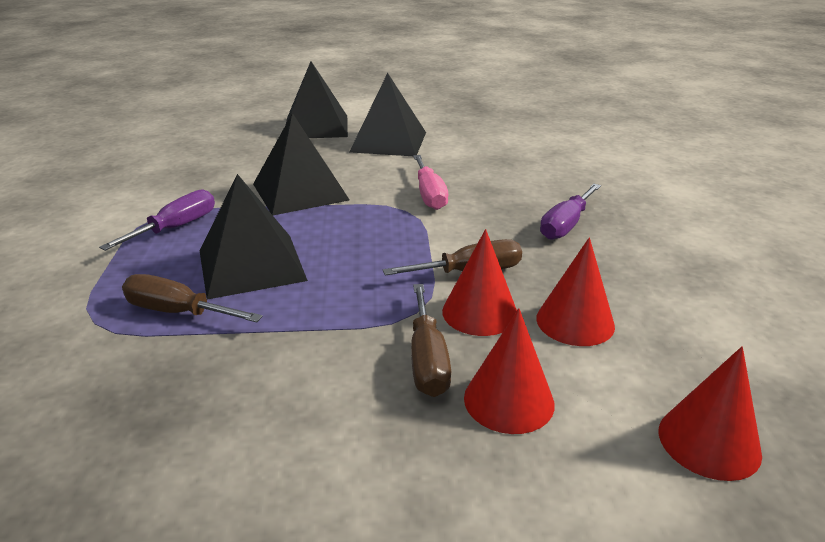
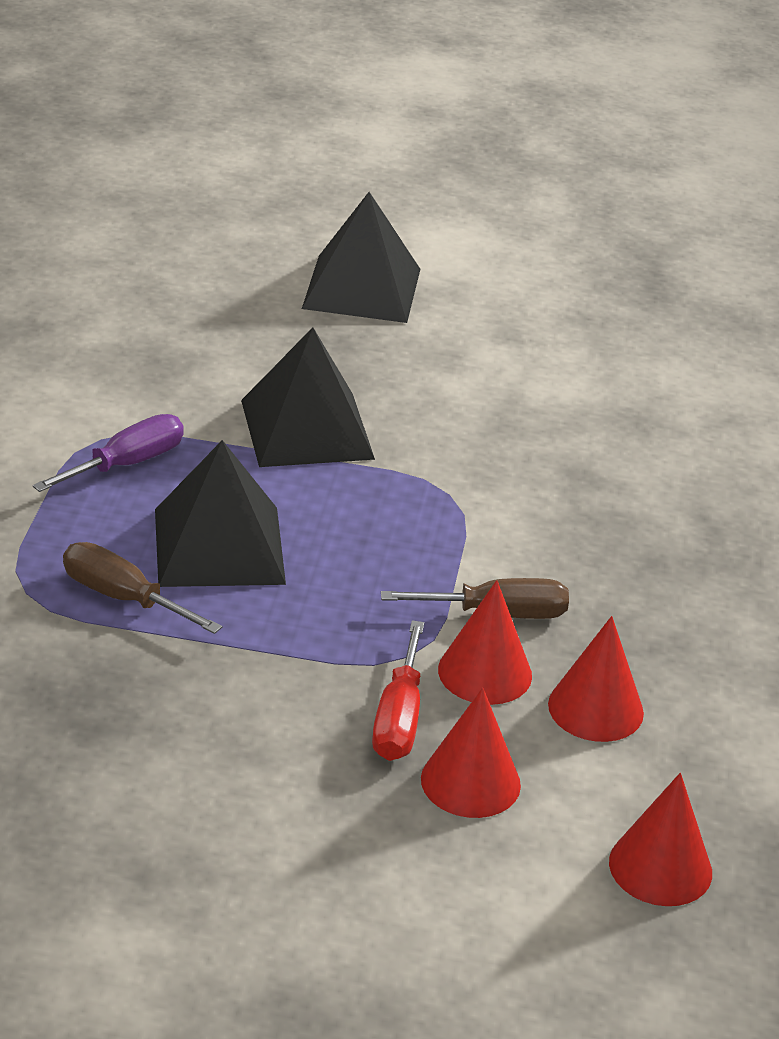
camera: 10 degrees right, 5 degrees up
black pyramid [349,73,426,156] -> none
brown screwdriver [411,284,451,397] -> red screwdriver [372,620,424,761]
pink screwdriver [413,155,448,210] -> none
purple screwdriver [540,184,601,240] -> none

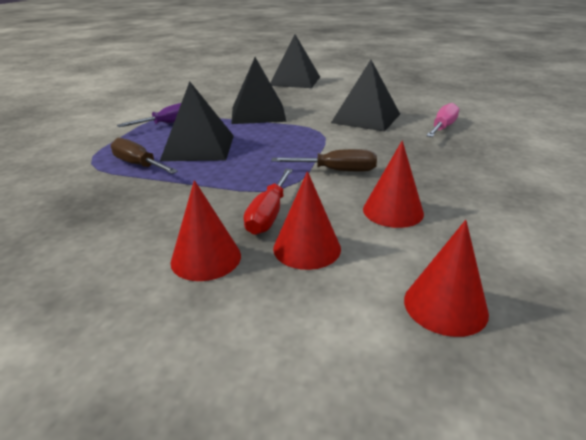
camera: 10 degrees right, 5 degrees down
red cone [438,580,532,705] -> red cone moved to [170,180,241,281]
none -> black pyramid [331,60,400,132]
none -> pink screwdriver [426,103,459,137]

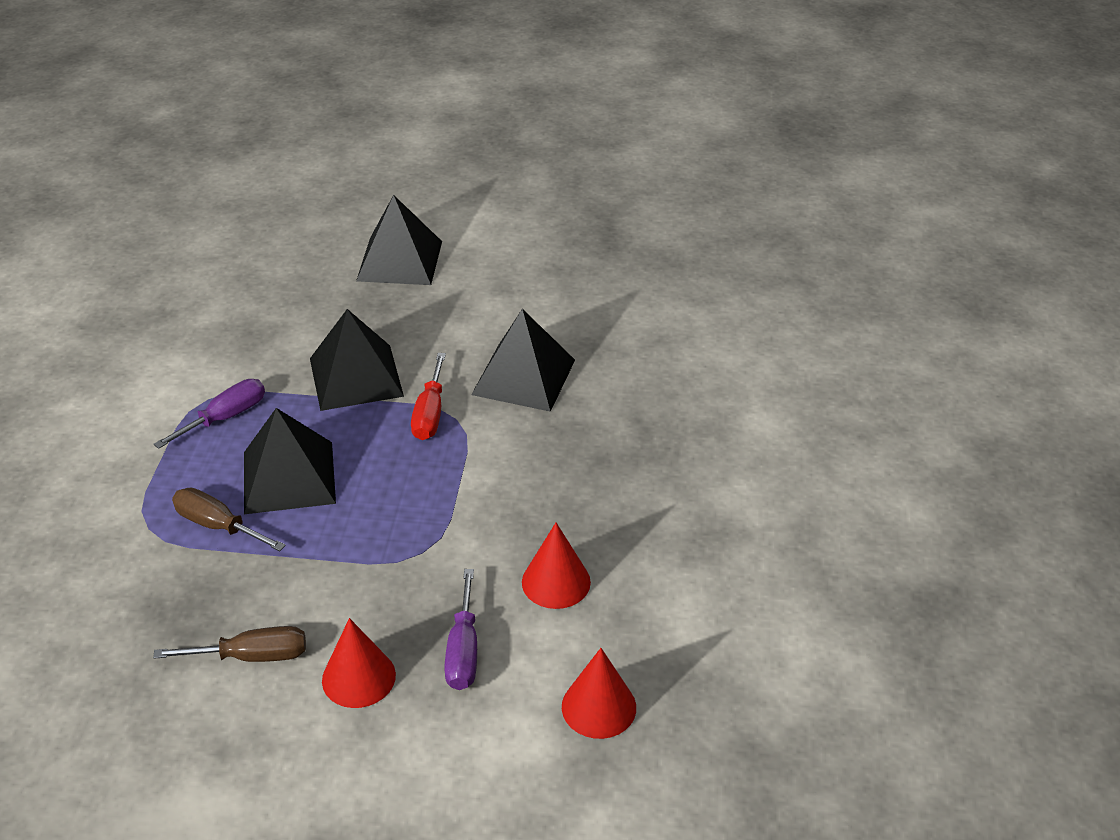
camera: 10 degrees left, 10 degrees up
red screwdriver [244,169,293,235] -> red screwdriver moved to [411,353,446,440]
brown screwdriver [271,149,377,172] -> brown screwdriver moved to [153,626,306,662]
red cone [273,171,341,270] -> purple screwdriver [444,569,477,690]
pink screwdriver [426,103,459,137] -> none

